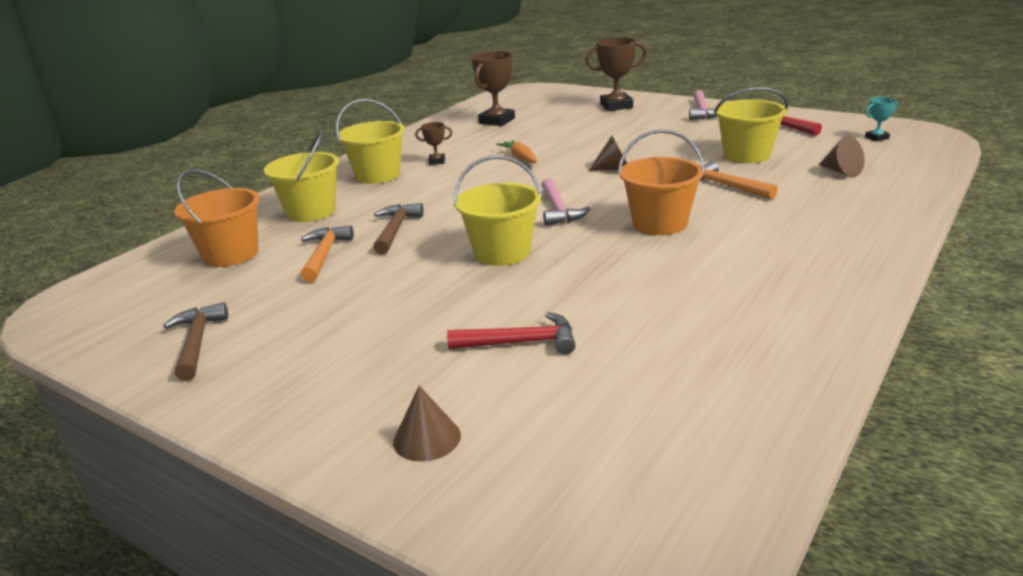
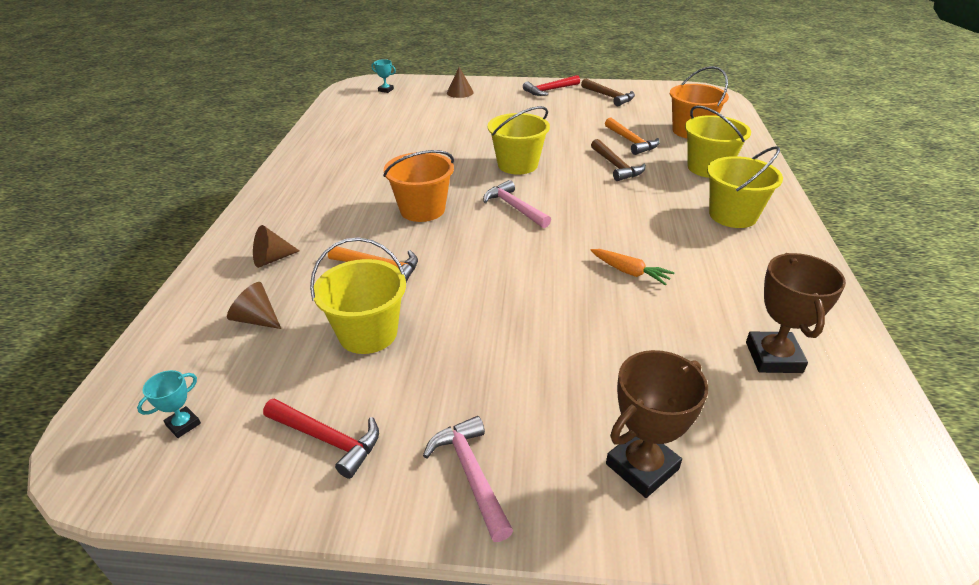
camera: 150 degrees right, 10 degrees up
brown trophy [415,122,452,165] -> none
red hammer [447,312,576,355] -> red hammer moved to [523,75,580,96]
brown cone [589,136,627,171] -> brown cone moved to [253,225,299,268]
none -> turquoise trophy [371,59,396,93]

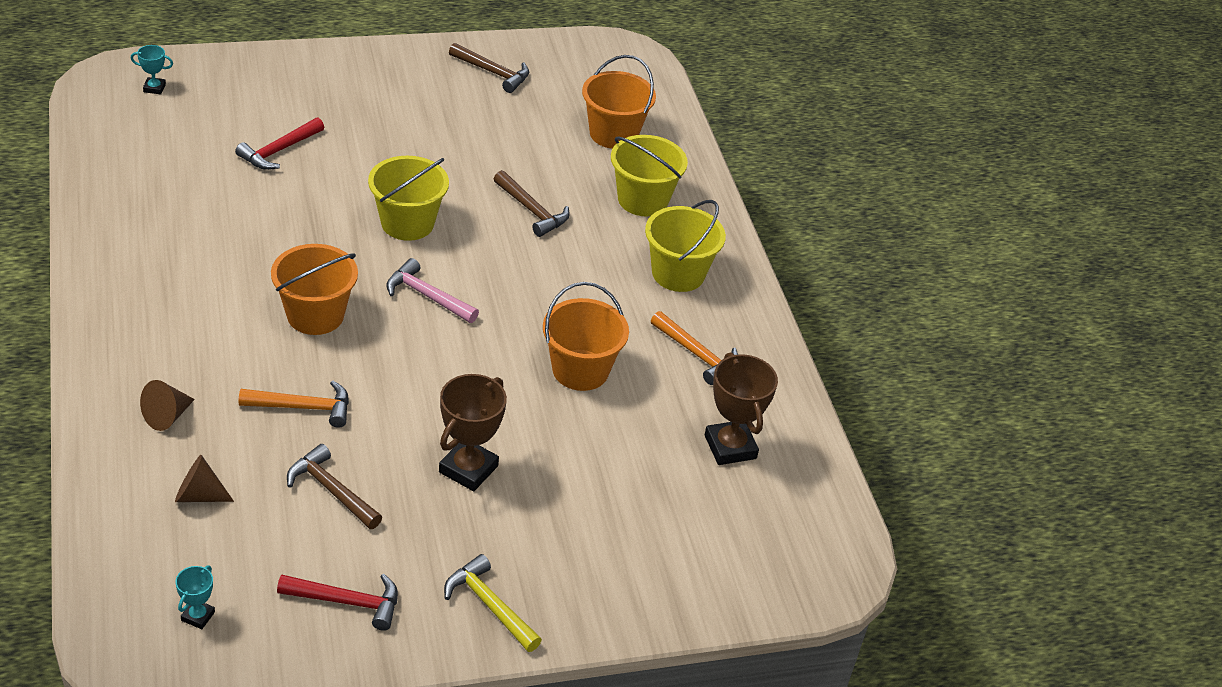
camera: 25 degrees left, 5 degrees up
yellow bucket [310,237,406,354] -> brown hammer [287,444,382,529]
pink hammer [423,416,513,542] -> yellow hammer [444,554,542,652]
brown cone [447,67,474,98] -> none
red hammer [523,75,580,96] -> red hammer moved to [235,117,324,170]
orange carrot [590,249,675,285] -> orange bucket [543,282,629,391]
orange hammer [605,117,660,155] -> orange hammer moved to [651,311,738,385]
brown trophy [606,350,708,498] -> brown trophy moved to [439,374,507,491]

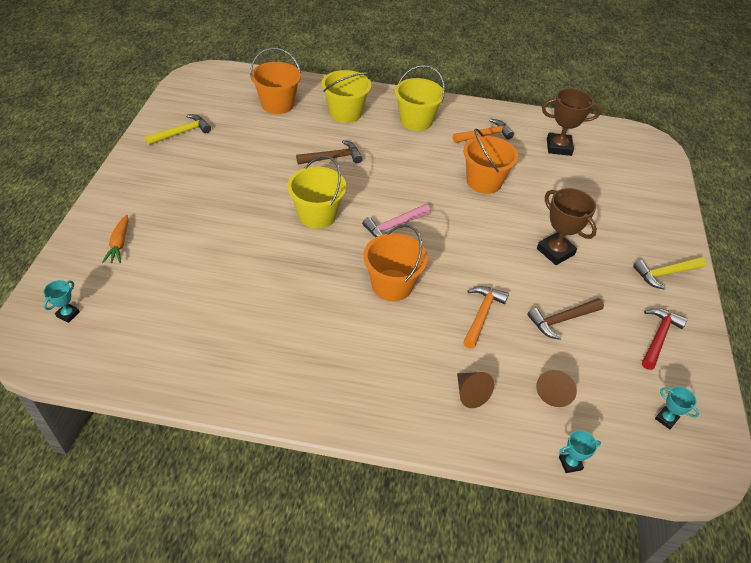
camera: 65 degrees left, 5 degrees up
red hammer [235,117,324,170] -> none
brown hammer [449,43,529,93] -> yellow hammer [145,114,211,145]
none -> orange carrot [102,215,129,263]
none -> turquoise trophy [559,430,601,473]

